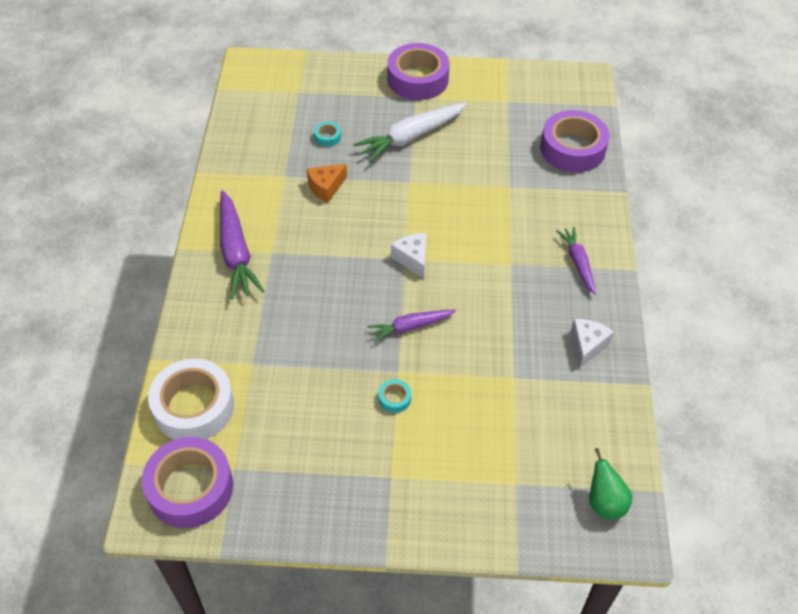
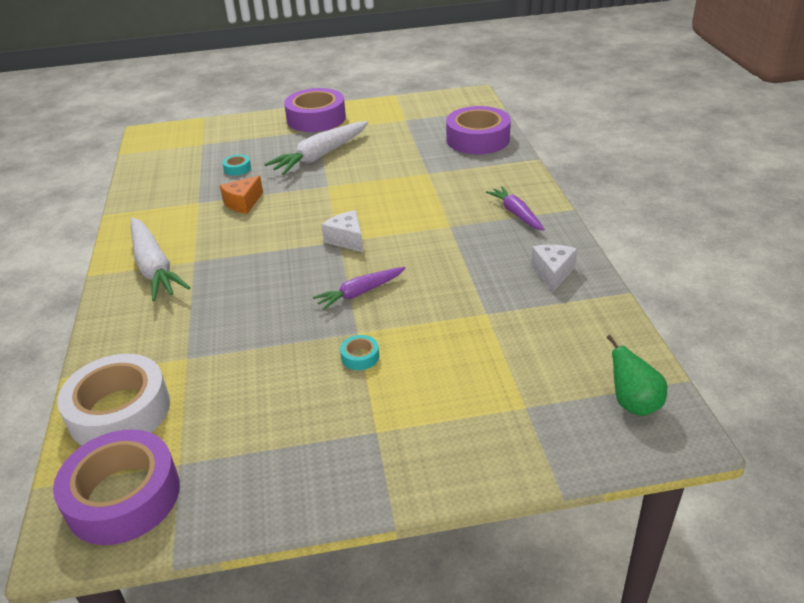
camera: 10 degrees left, 15 degrees down
purple carrot [220,190,264,300] -> white carrot [131,218,190,302]

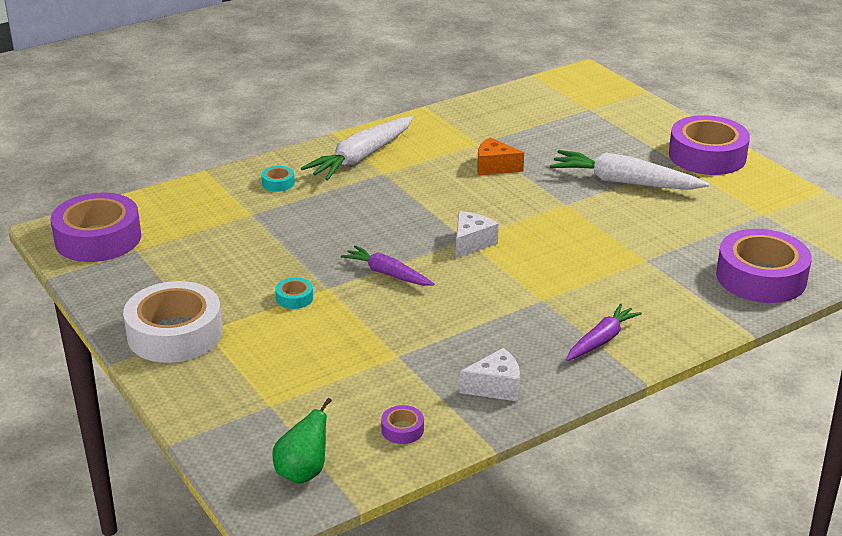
camera: 65 degrees right, 5 degrees down
white tape [57,354,170,445] -> white tape moved to [123,281,223,363]
turquoise tape [222,154,251,176] -> turquoise tape moved to [261,166,295,192]
none -> purple tape [381,405,424,444]

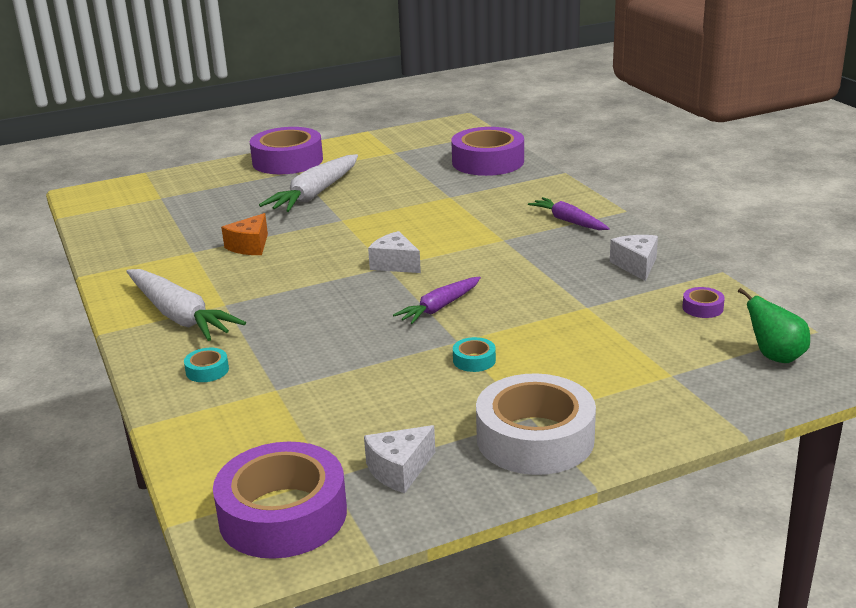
camera: 80 degrees left, 5 degrees down
none -> white cheese [364,425,435,493]

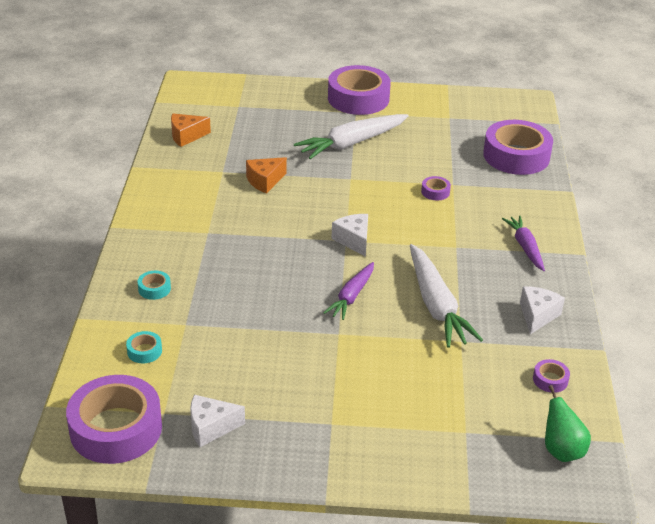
camera: 25 degrees right, 10 degrees up
white carrot [127,269,246,341] -> white carrot moved to [410,244,483,348]
purple carrot [393,276,481,324] -> purple carrot turned 45 degrees counterclockwise [323,262,374,320]
turquoise tape [453,337,496,372] -> turquoise tape moved to [126,331,162,363]
white tape [476,373,596,475] -> none
none -> orange cheese [171,114,211,147]
none -> purple tape [421,176,451,200]

